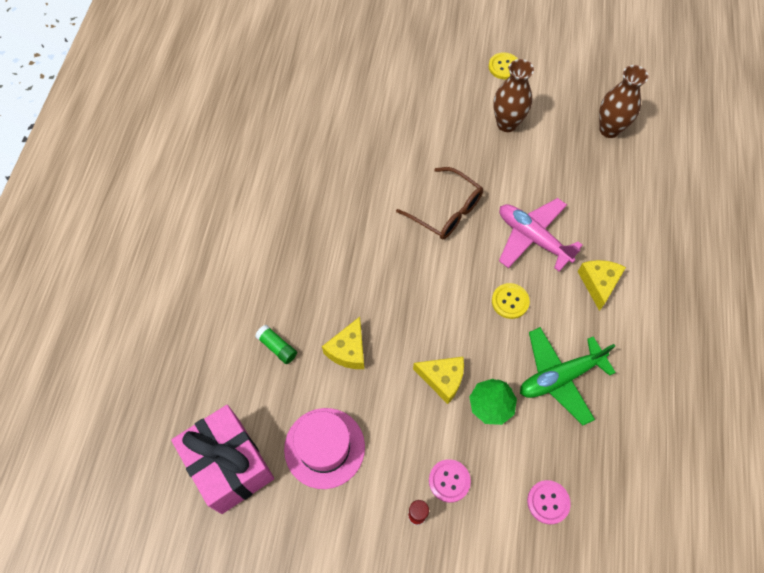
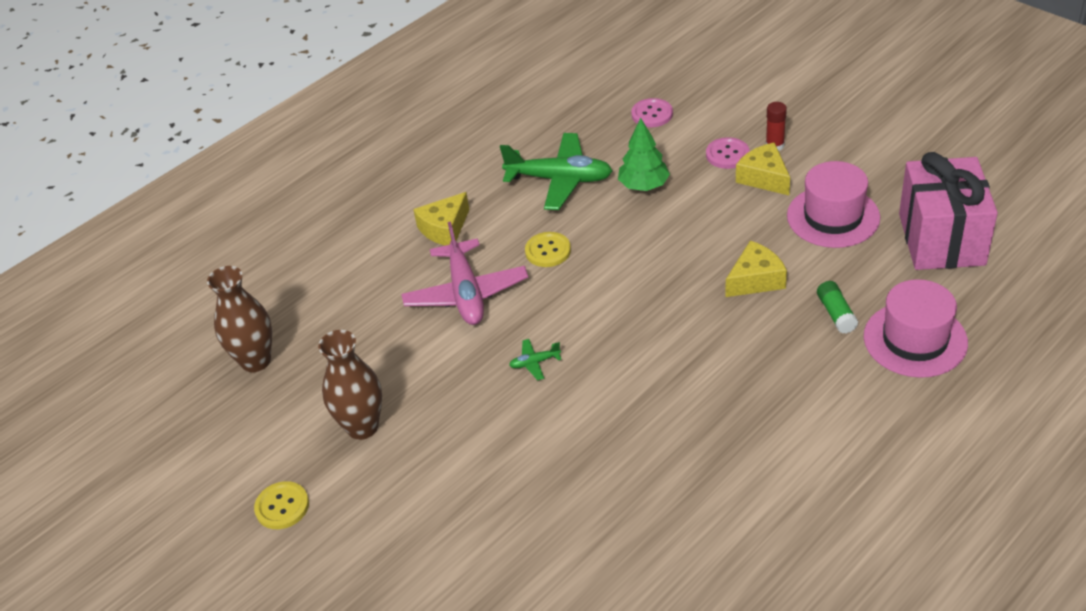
camera: 140 degrees left, 20 degrees down
brown glasses [396,167,483,239] -> green plane [509,339,562,380]
yellow cheese [413,357,464,404] -> yellow cheese moved to [736,142,790,195]
none -> pink hat [864,279,968,378]

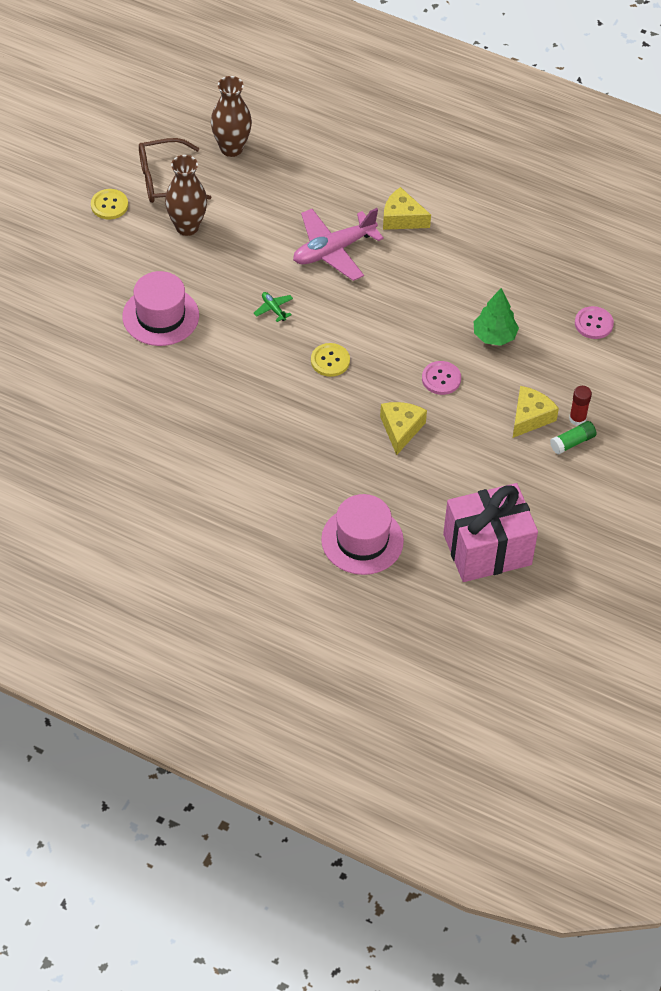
camera: 65 degrees right, 10 degrees up
green plane [500,133,613,210] -> none
yellow button [525,232,571,267] -> yellow button moved to [311,343,350,377]
pink button [706,137,750,169] -> pink button moved to [422,361,461,395]
yellow cheese [725,241,787,297] -> yellow cheese turned 120 degrees counterclockwise [380,402,427,455]
pink hat [787,161,880,248] -> pink hat moved to [122,271,199,346]
green glue stick [817,281,858,334] -> green glue stick moved to [550,421,596,454]
none -> brown glasses [139,138,212,203]

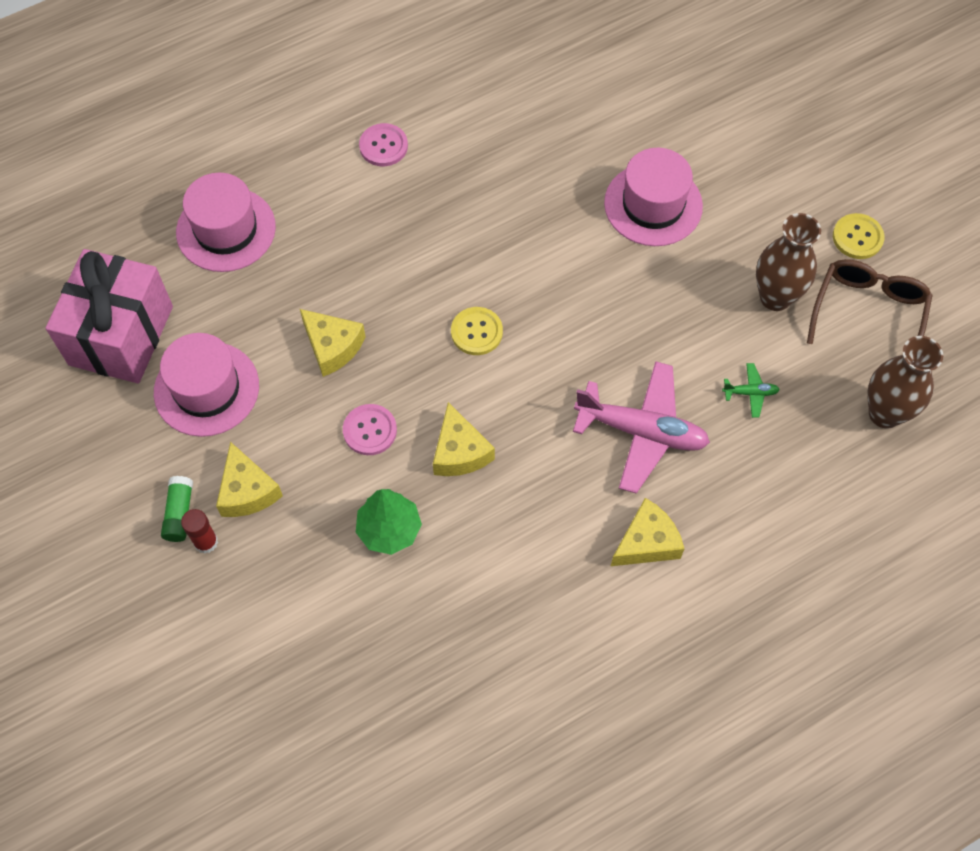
camera: 125 degrees right, 10 degrees up
green plane [254,292,293,322] -> green plane moved to [722,363,780,418]
pink plane [293,208,384,281] -> pink plane turned 105 degrees clockwise [573,361,710,494]
pink button [575,306,614,339] -> pink button moved to [359,123,408,166]
none -> pink hat [154,333,259,437]
none -> yellow cheese [433,402,495,476]

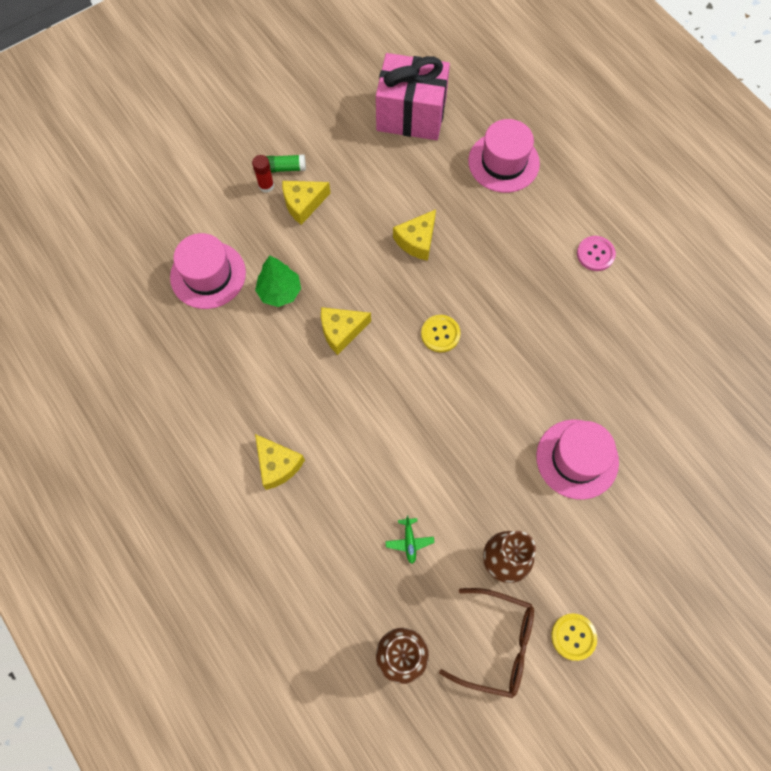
camera: 85 degrees right, 5 degrees up
pink hat [154,333,259,437] -> pink hat moved to [170,233,246,309]
pink button [343,404,397,455] -> none
pink plane [573,361,710,494] -> none

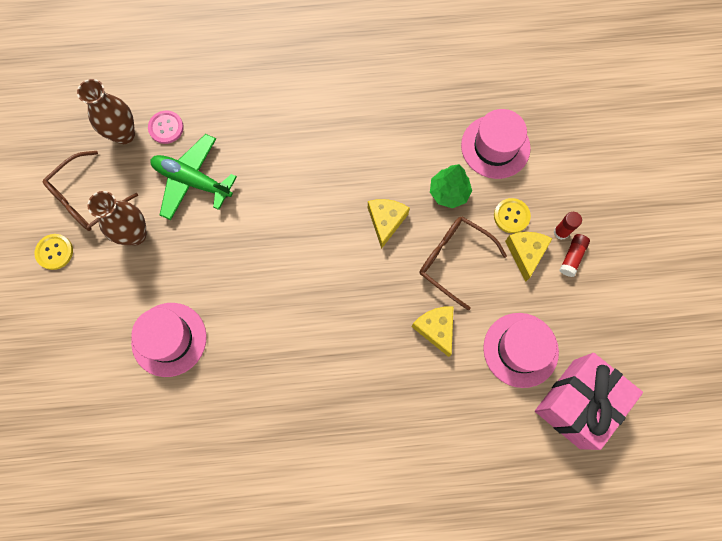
camera: 120 degrees right, 5 degrees up
yellow cheese [255,434,305,490] -> none
green glue stick [266,154,306,173] -> red glue stick [560,234,590,277]
green plane [385,515,435,564] -> green plane [150,134,237,220], size x2.38
yellow button [421,315,461,352] -> yellow button moved to [494,198,531,233]
pink hat [468,119,540,193] -> pink hat moved to [483,313,559,388]
pink button [577,236,616,271] -> pink button moved to [148,111,184,144]
none -> brown glasses [419,216,507,310]

